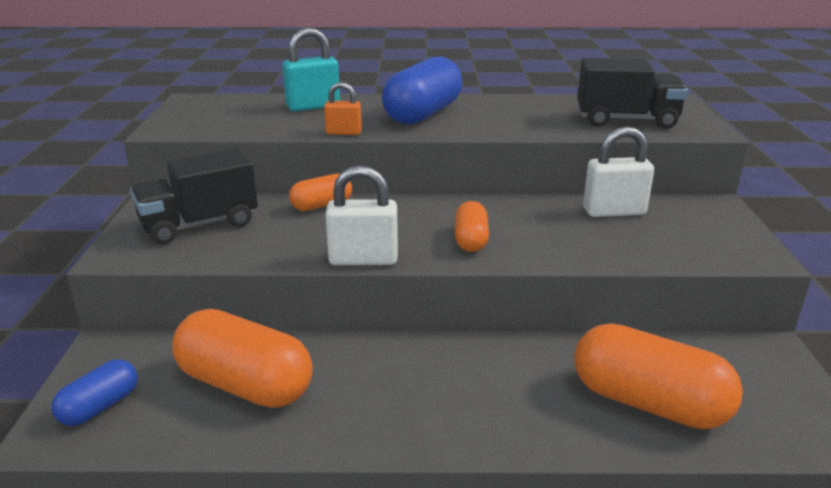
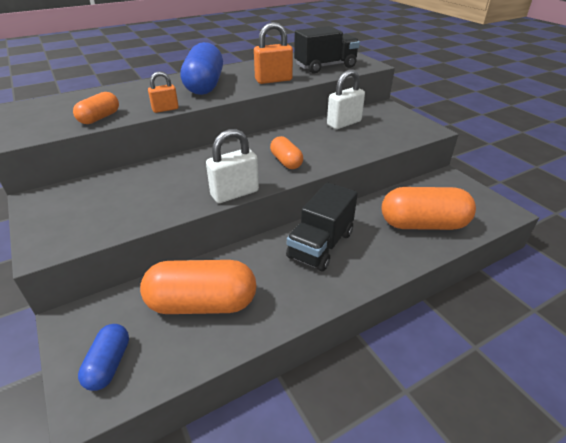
camera: 30 degrees left, 10 degrees up
black truck [130,148,258,244] -> black truck moved to [286,182,358,271]
turquoise padlock [282,28,340,111] -> none
orange capsule [289,174,352,211] -> orange capsule moved to [73,92,119,124]
none -> orange padlock [254,22,293,84]

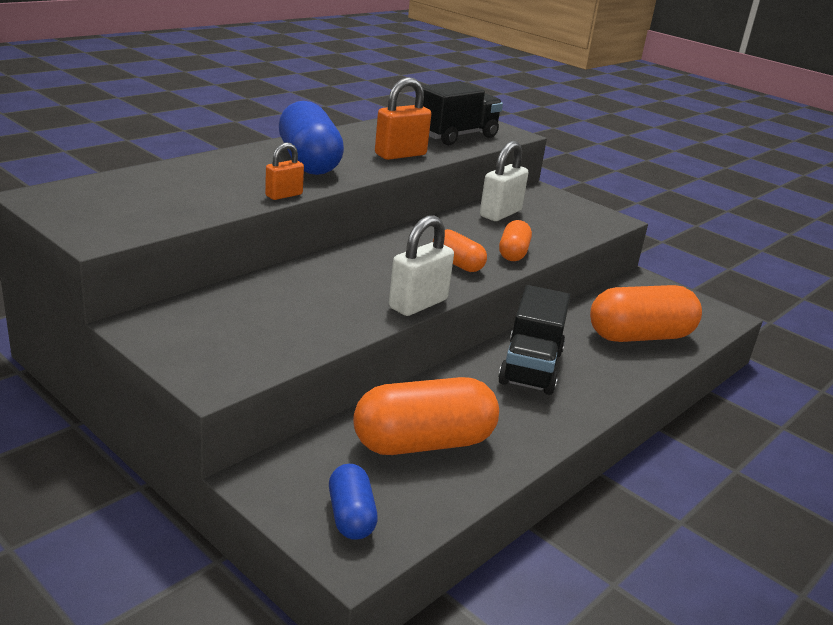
camera: 20 degrees left, 10 degrees down
orange capsule [73,92,119,124] -> orange capsule moved to [499,220,532,261]

